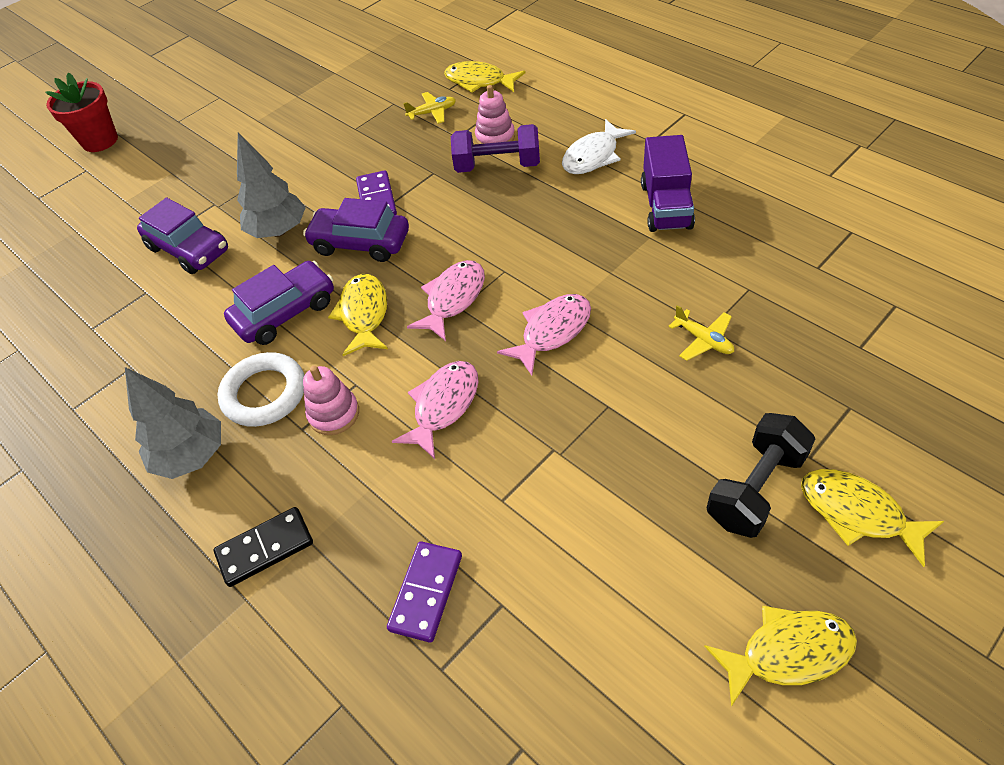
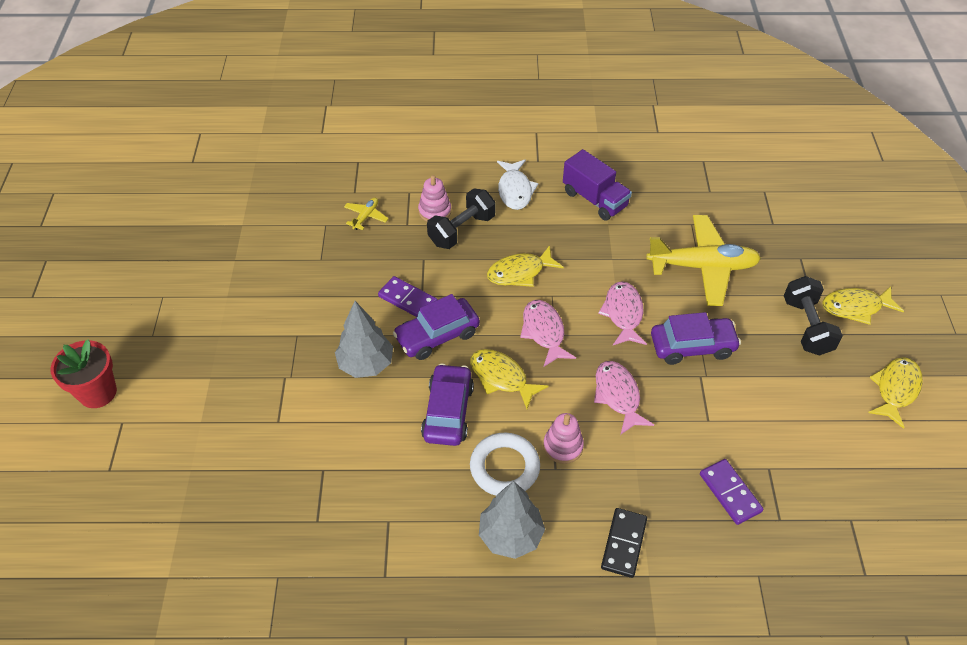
camera: 50 degrees left, 0 degrees up
purple car [137,197,228,274] -> purple car moved to [651,312,741,365]
yellow fish [444,61,525,93] -> yellow fish moved to [487,245,564,287]
purple dumbbell [451,124,540,173] -> black dumbbell [427,189,496,249]
yellow plane [668,305,734,361] -> yellow plane [646,215,761,306], size x2.34

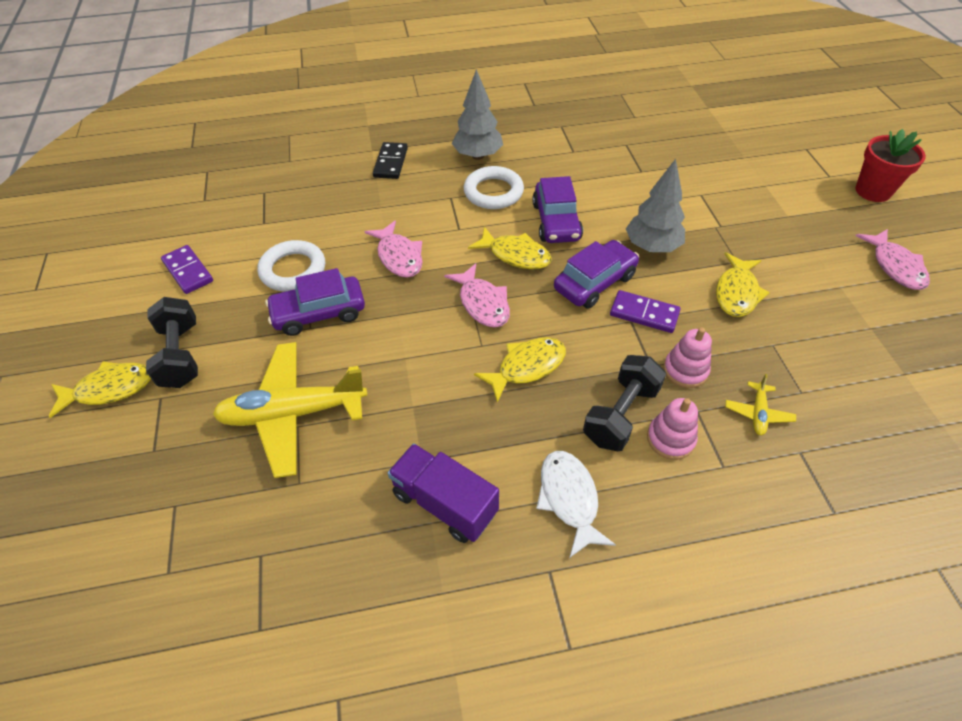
camera: 170 degrees right, 0 degrees up
pink stacking toy [543,413,584,464] -> pink stacking toy moved to [664,327,712,388]
pink fish [598,281,647,345] -> pink fish moved to [856,229,930,290]
purple domino [700,459,764,525] -> purple domino moved to [161,245,213,294]
yellow fish [868,357,923,429] -> yellow fish moved to [716,252,770,317]
none -> white ring [258,240,325,291]

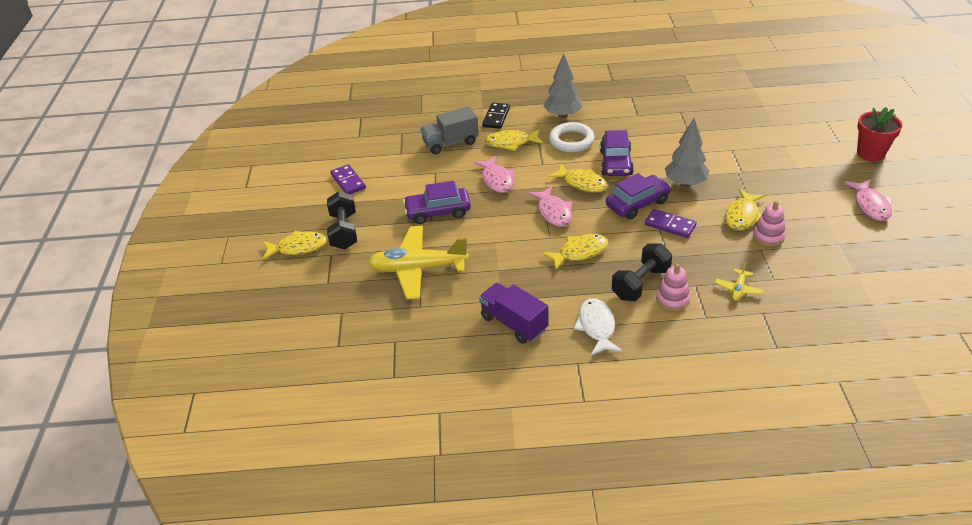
camera: 10 degrees right, 10 degrees down
white ring [258,240,325,291] -> none
pink stacking toy [664,327,712,388] -> pink stacking toy moved to [753,201,786,246]
none -> grey truck [420,106,479,154]
none -> yellow fish [485,129,543,151]

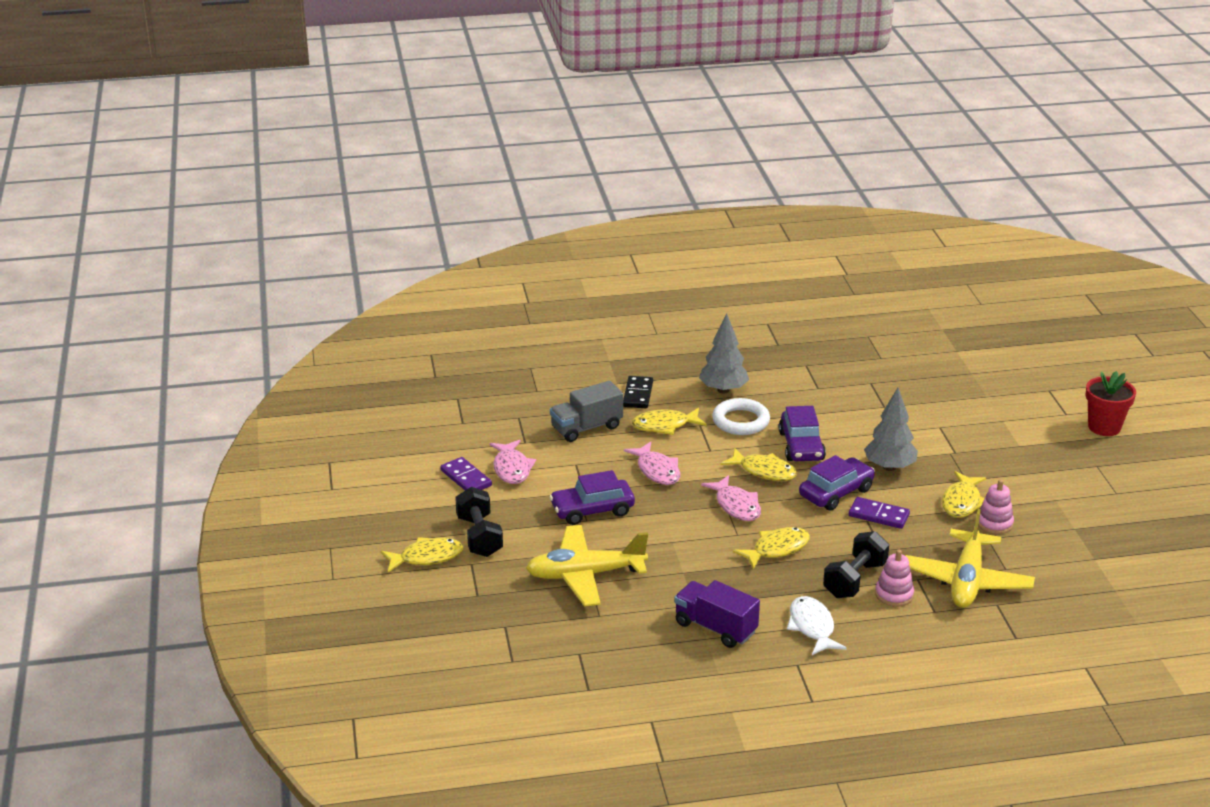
camera: 10 degrees left, 10 degrees down
yellow plane [715,262,764,301] -> yellow plane [905,509,1035,608], size x2.34
pink fish [845,179,892,221] -> pink fish moved to [490,440,536,484]

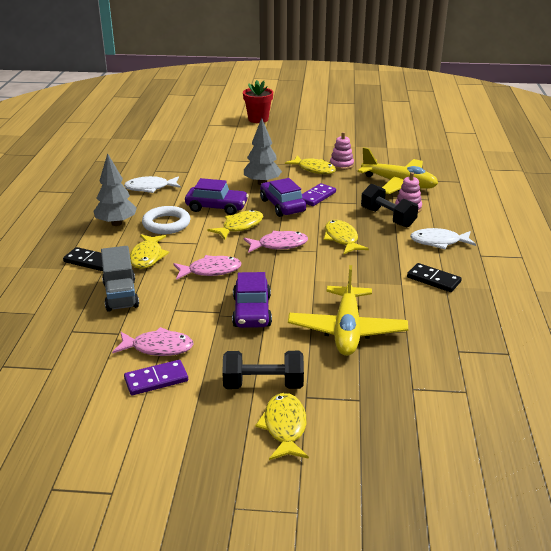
camera: 75 degrees left, 0 degrees up
purple truck [674,580,760,648] -> black domino [407,263,462,292]
none -> white fish [124,176,181,193]

